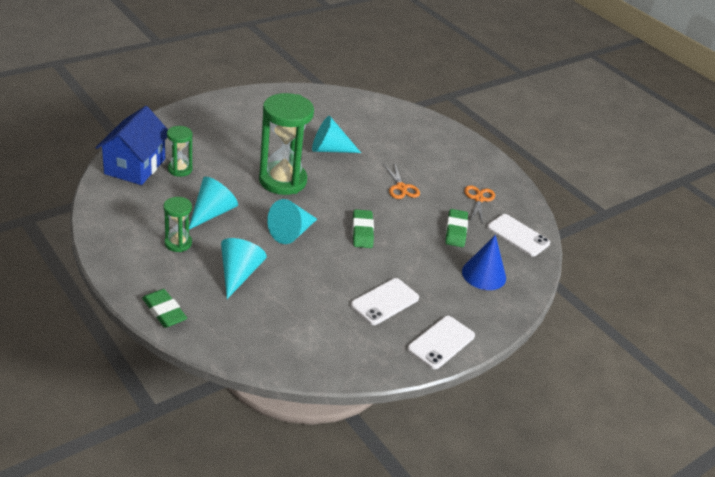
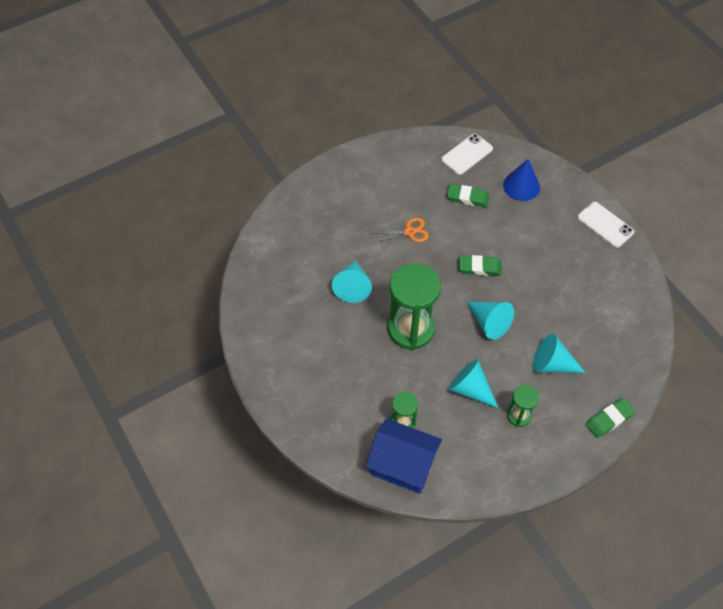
camera: 80 degrees left, 20 degrees up
white phone [350,278,419,325] -> none
orange scissors [464,185,495,224] -> none

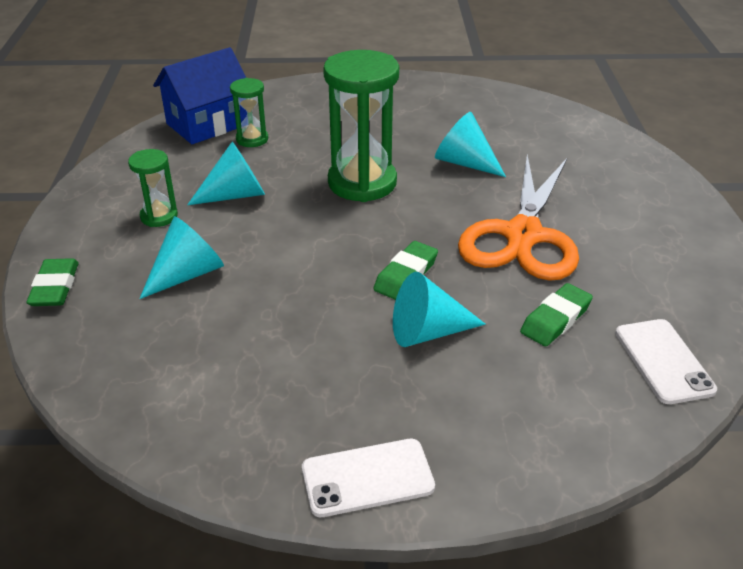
camera: 120 degrees right, 20 degrees down
orange scissors [373,218,429,243] -> orange scissors [458,155,579,281], size x2.32
turquoise cone [467,302,514,340] -> turquoise cone moved to [393,272,486,347]
blue cone [503,159,540,201] -> none

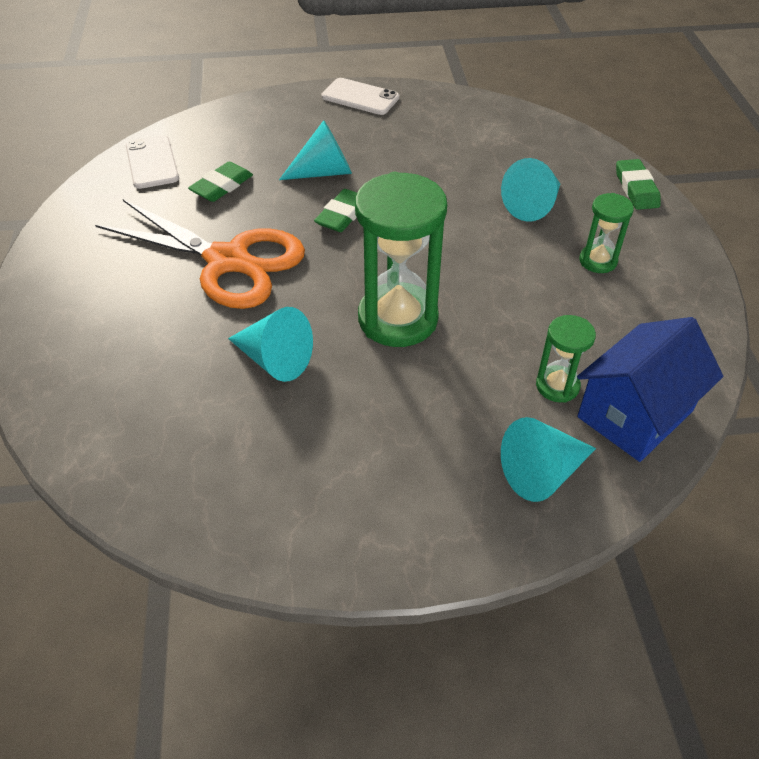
camera: 175 degrees right, 10 degrees up
turquoise cone [187,142,265,205] -> turquoise cone moved to [501,417,596,502]
white phone [302,439,435,517] -> white phone turned 45 degrees clockwise [321,78,400,115]
orange scissors [458,155,579,281] -> orange scissors turned 105 degrees clockwise [95,200,305,309]

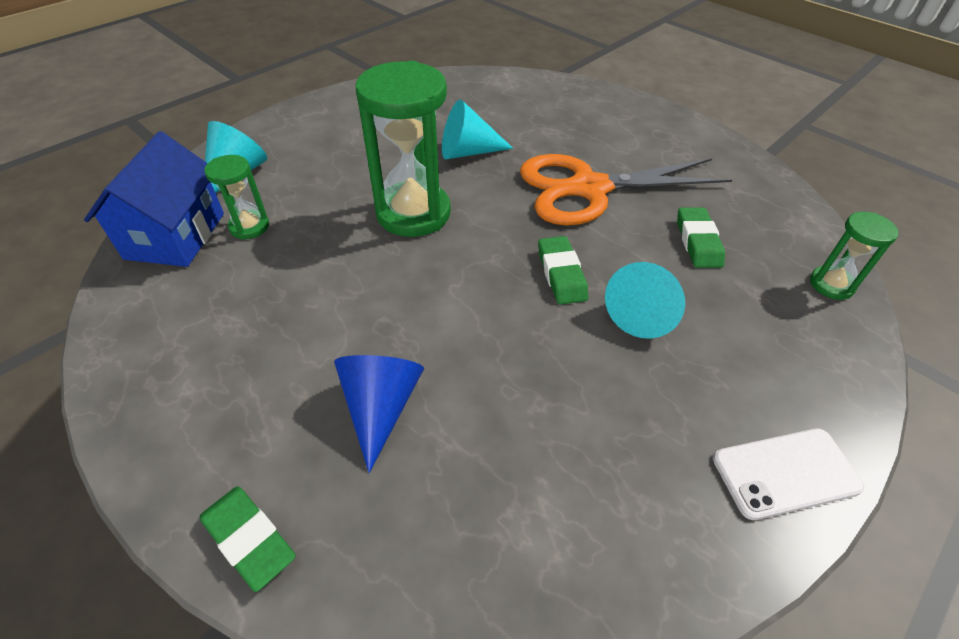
camera: 140 degrees right, 0 degrees up
white phone [126,135,179,189] -> none
turquoise cone [501,158,560,222] -> blue cone [334,355,424,473]
green hourglass [579,193,634,273] -> green hourglass moved to [810,211,898,300]

